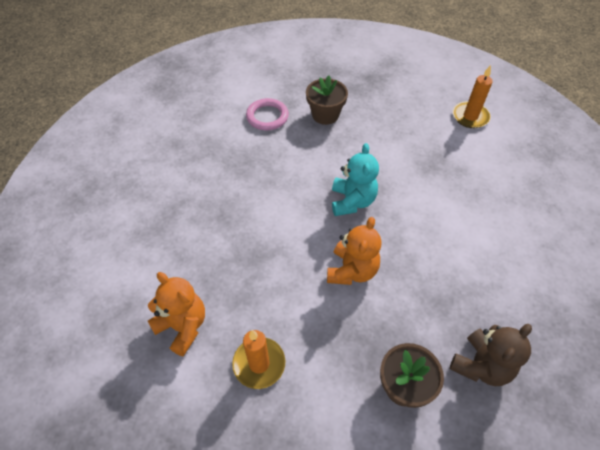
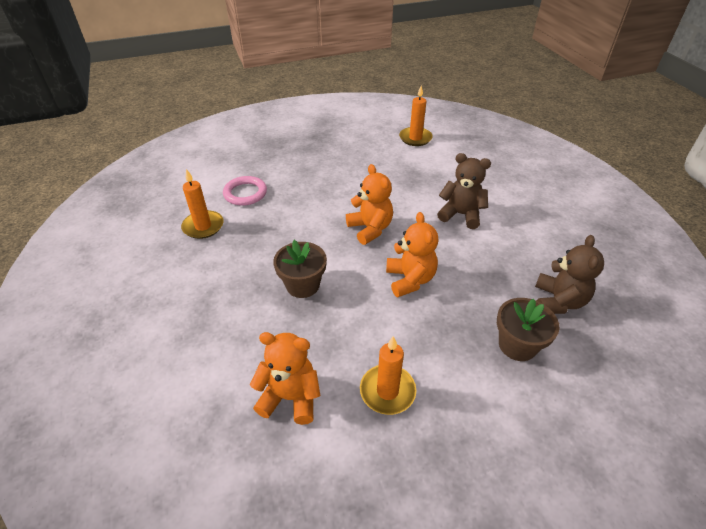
camera: 30 degrees left, 10 degrees down
brown flower pot [306,75,348,125] -> brown flower pot moved to [273,240,327,298]
turquoise teddy bear [332,143,379,216] -> orange teddy bear [346,164,393,245]
none -> orange candle [181,169,224,239]
none -> brown teddy bear [437,153,491,229]

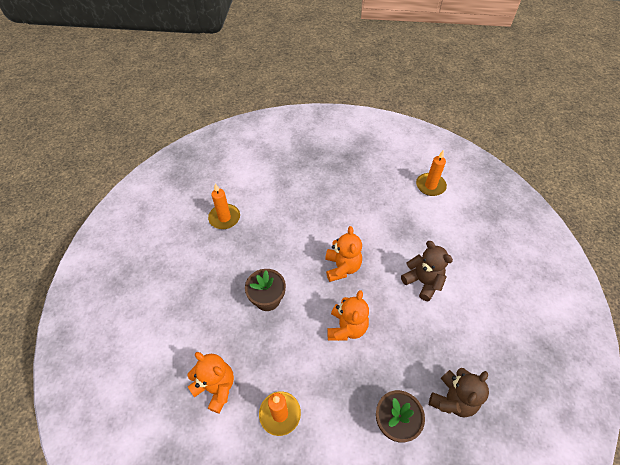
camera: 25 degrees right, 10 degrees up
pink ring [223,176,267,206] -> none

